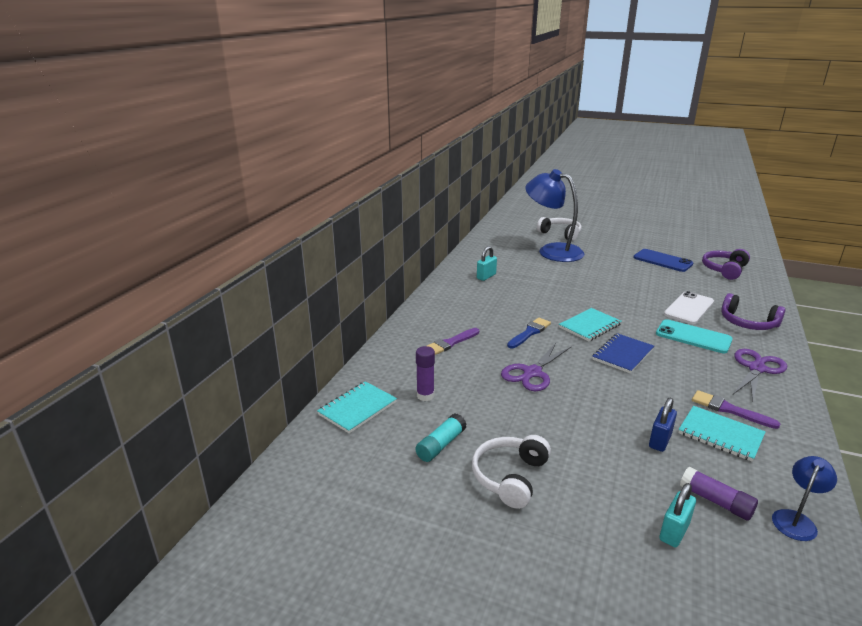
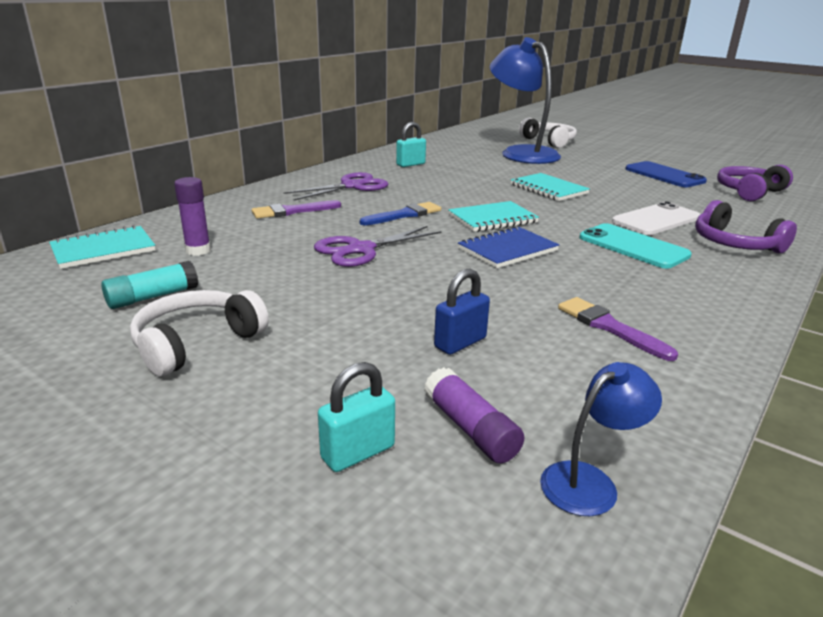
camera: 15 degrees right, 0 degrees up
turquoise notebook [678,406,766,462] -> turquoise notebook moved to [511,173,590,201]
purple scissors [733,349,787,401] -> purple scissors moved to [284,172,388,201]

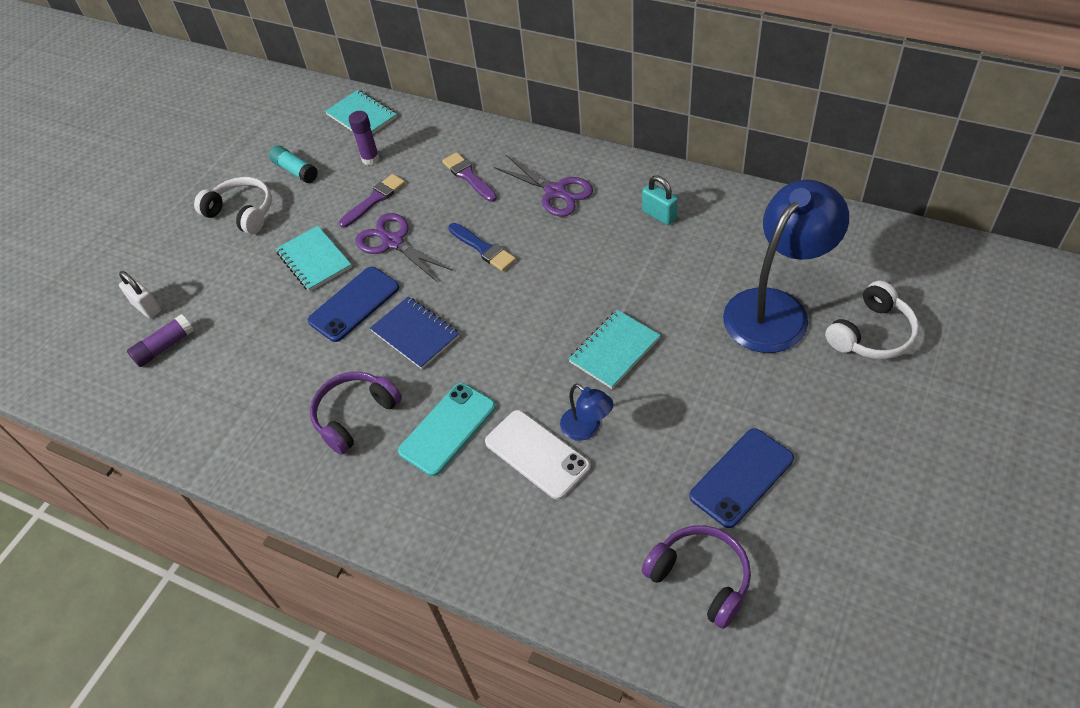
camera: 85 degrees right, 25 degrees up
turquoise padlock [318,362,395,472] -> white padlock [119,271,161,319]
blue padlock [434,268,490,355] -> none
turquoise notebook [448,201,539,232] -> turquoise notebook moved to [276,226,352,292]
blue lamp [540,362,662,516] -> blue lamp moved to [560,383,613,441]
purple brush [558,297,678,361] -> purple brush moved to [339,174,405,228]
purple headphones [695,200,797,253] -> purple headphones moved to [310,372,402,455]
none -> blue phone [308,267,399,342]

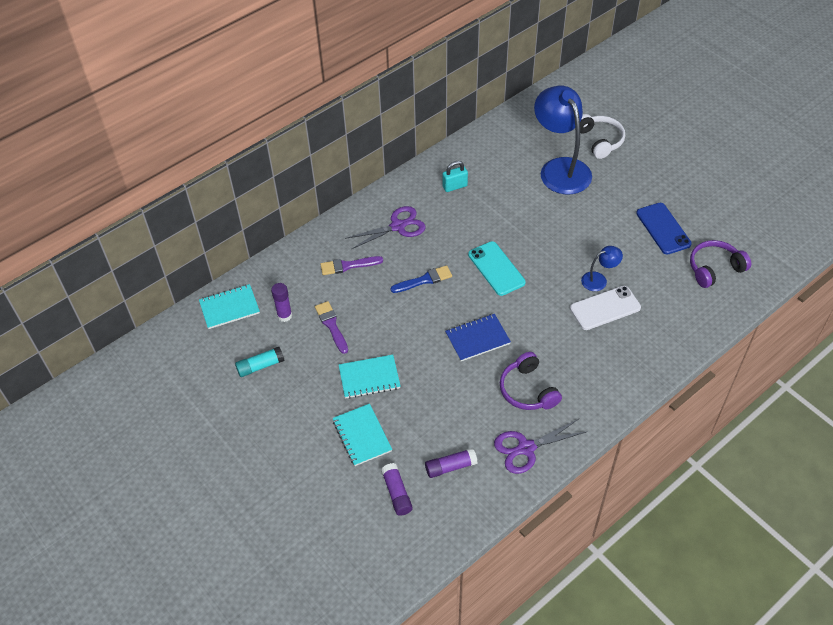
camera: 70 degrees left, 0 degrees up
white padlock [119,271,161,319] -> none
white headphones [194,177,272,234] -> none
blue phone [308,267,399,342] -> none
purple scissors [355,213,453,282] -> purple scissors moved to [494,419,588,474]
turquoise phone [398,383,496,476] -> turquoise phone moved to [468,241,526,296]
turquoise notebook [569,310,661,389] -> turquoise notebook moved to [333,404,392,466]
none -> purple glue stick [425,448,477,478]

